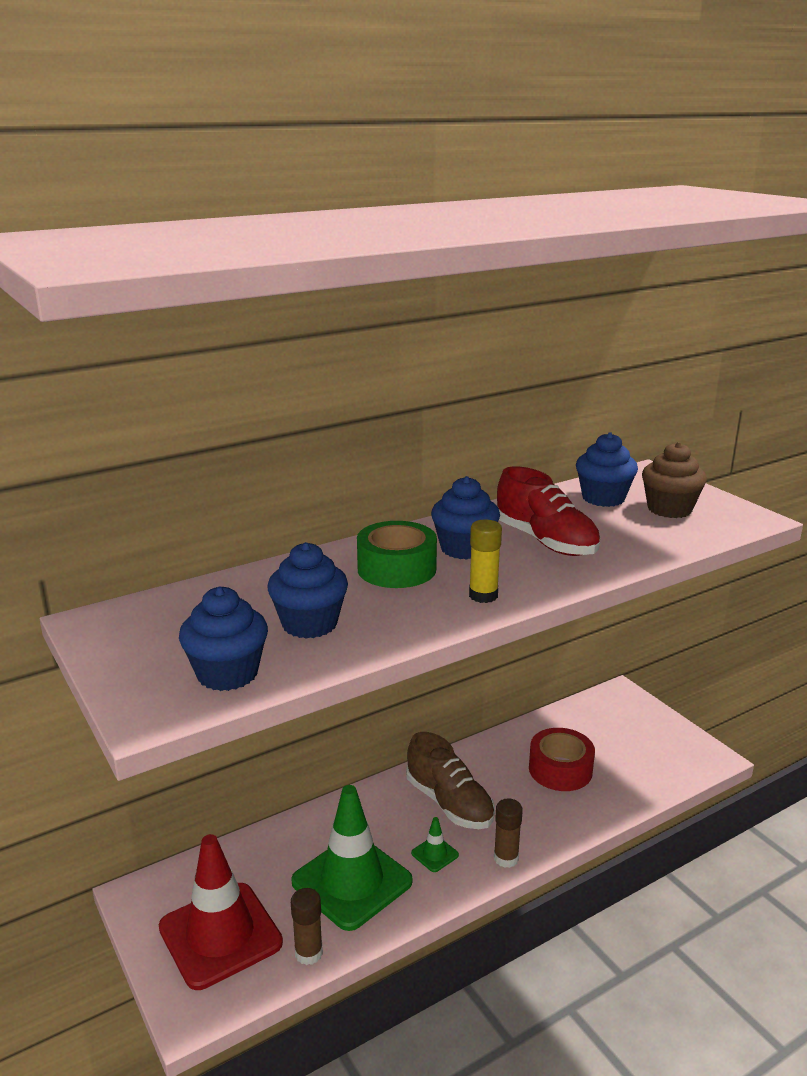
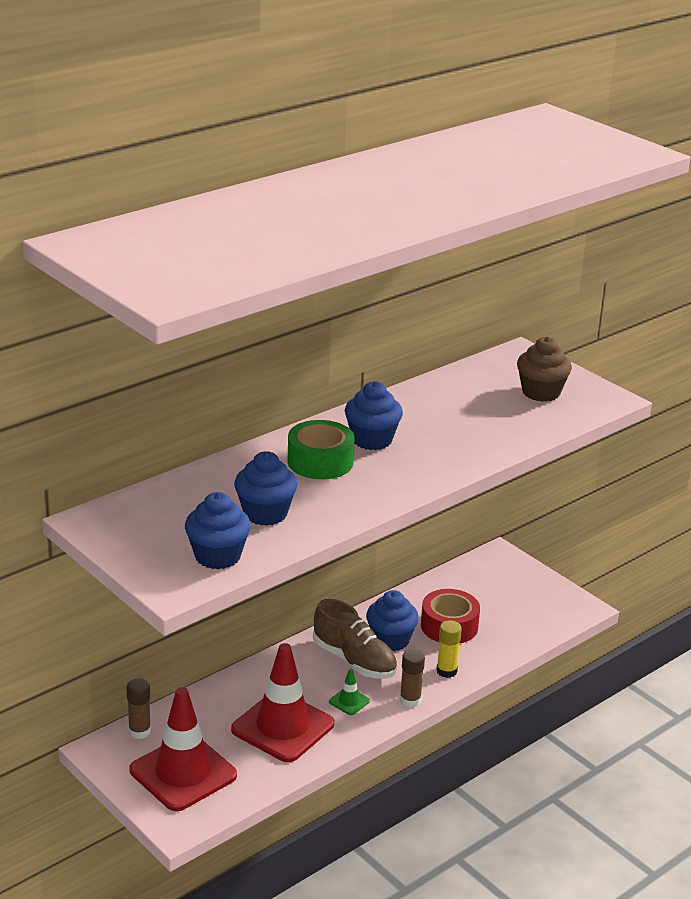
camera: 10 degrees left, 5 degrees up
green traffic cone [291,785,413,931] -> red traffic cone [231,643,334,762]
brown glue stick [291,888,323,965] -> brown glue stick moved to [126,678,151,739]
yellow glue stick [469,520,502,603] -> yellow glue stick moved to [436,620,462,678]
red shoe [497,466,600,556] -> none
blue cupcake [576,432,638,507] -> blue cupcake moved to [366,590,419,651]

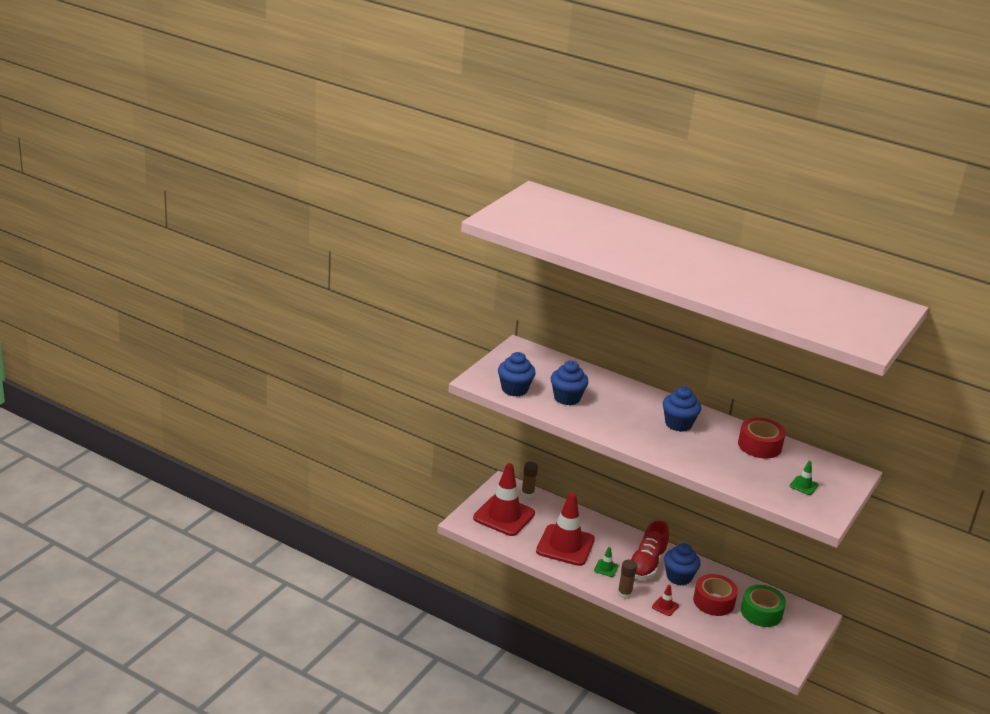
camera: 70 degrees right, 0 degrees up
green tape [288,420,355,479] -> green tape moved to [741,585,786,627]
brown shoe [313,599,397,679] -> red shoe [630,521,669,579]
yellow glue stick [436,620,462,678] -> red traffic cone [652,585,679,616]
brown cupcake [517,336,572,402] -> green traffic cone [790,461,818,495]
none -> red tape [738,417,785,459]

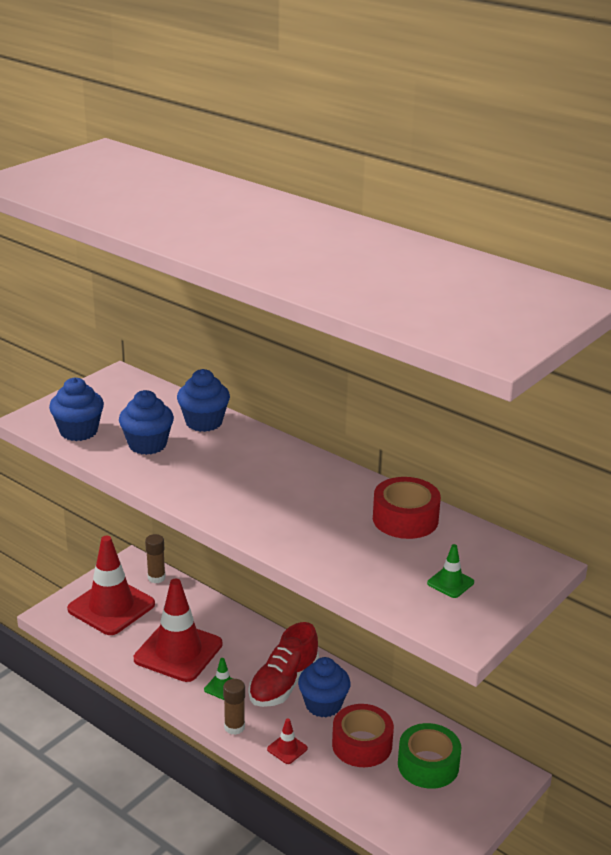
camera: 10 degrees right, 0 degrees up
blue cupcake [663,386,701,432] -> blue cupcake moved to [177,369,230,432]

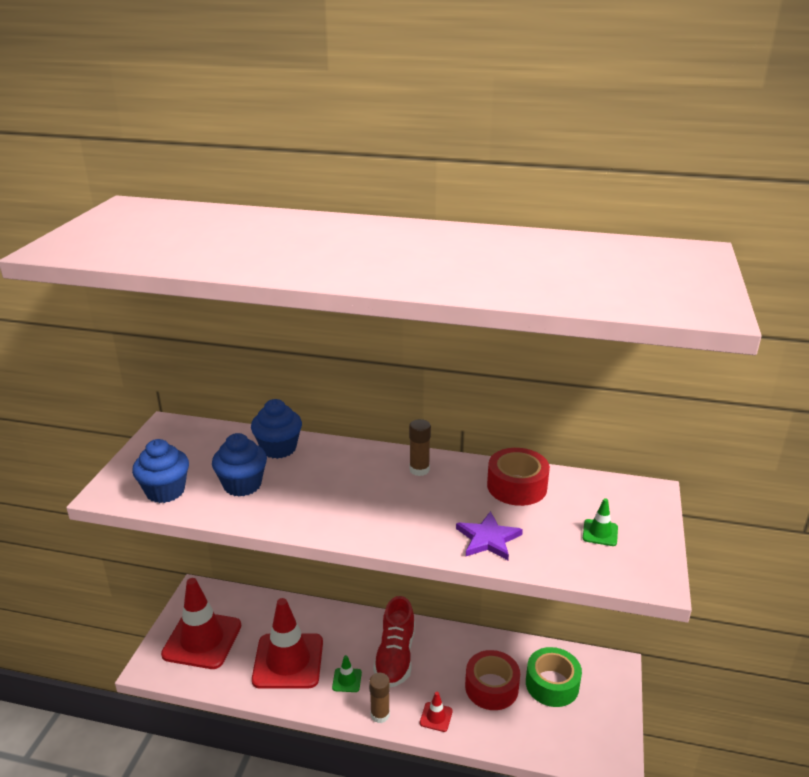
camera: 25 degrees left, 0 degrees up
brown glue stick [145,534,165,583] -> brown glue stick moved to [409,419,431,476]
blue cupcake [298,657,351,717] -> none
none -> purple star [456,511,523,560]

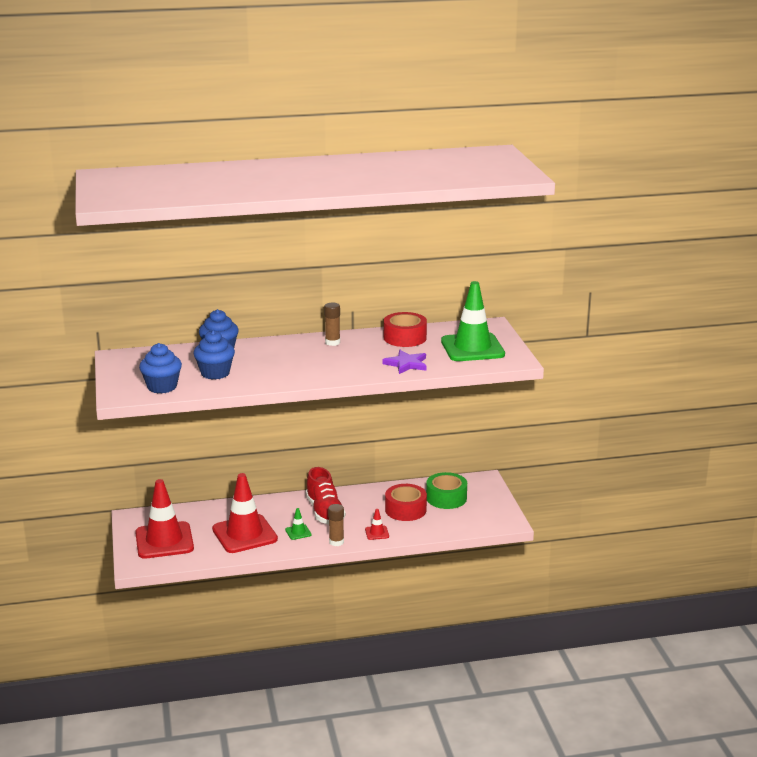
camera: 25 degrees left, 5 degrees down
green traffic cone [583,498,618,546] -> green traffic cone [441,281,505,361], size x2.46

